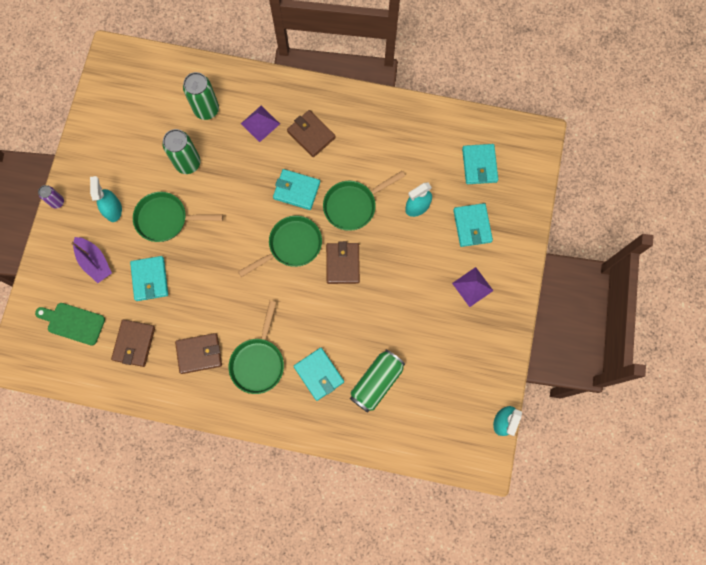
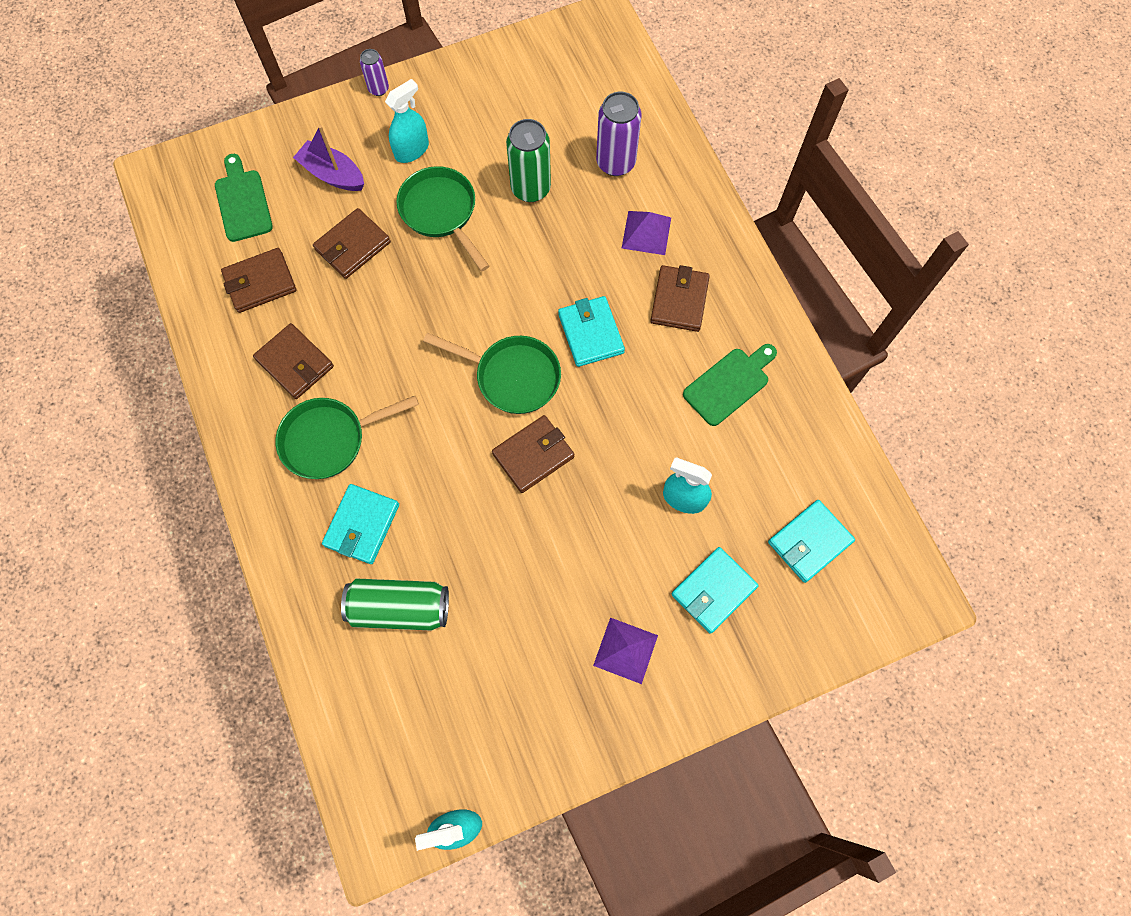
camera: 55 degrees right, 5 degrees down
purple boat [70,237,112,283] -> purple boat turned 105 degrees clockwise [293,125,364,191]
turquoise wallet [130,256,168,301] -> brown wallet [313,208,391,279]
green can [183,72,219,120] -> purple can [596,92,642,176]
green pan [323,171,405,231] -> none
none -> green cutting board [683,344,777,426]

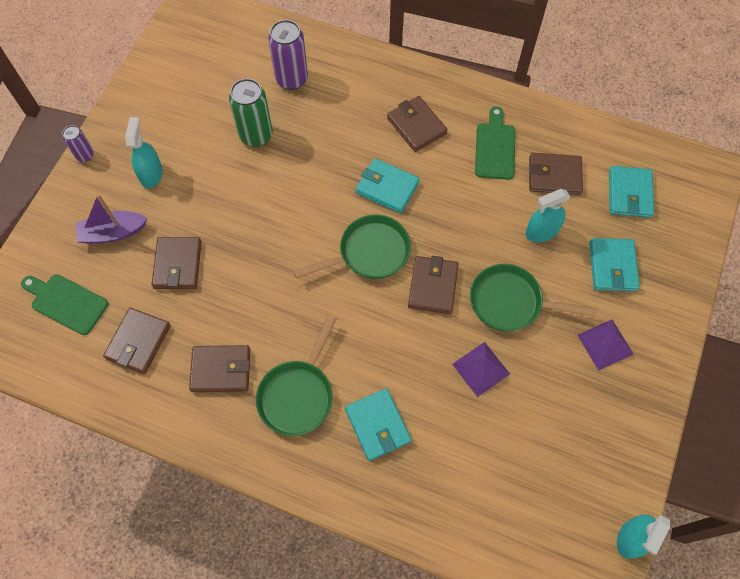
camera: 45 degrees left, 5 degrees down
green can [341,579,449,631] -> none
green pan [396,166,489,271] -> green pan moved to [470,264,597,332]
purple pyramid [622,211,671,255] -> purple pyramid moved to [452,342,510,397]
none -> brown wallet [529,153,583,195]

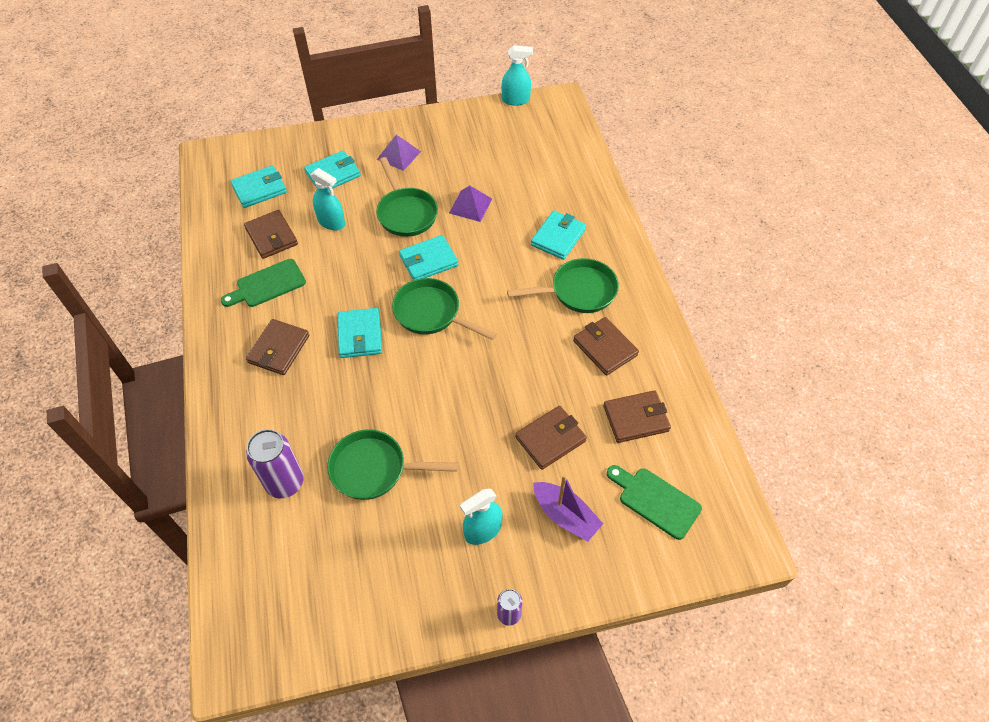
camera: 125 degrees left, 10 degrees down
green cutting board [21,274,108,335] -> green cutting board turned 135 degrees clockwise [607,465,702,540]
green can [229,78,273,147] -> green pan [327,430,458,500]
brown wallet [408,256,459,314] -> turquoise wallet [399,235,459,280]

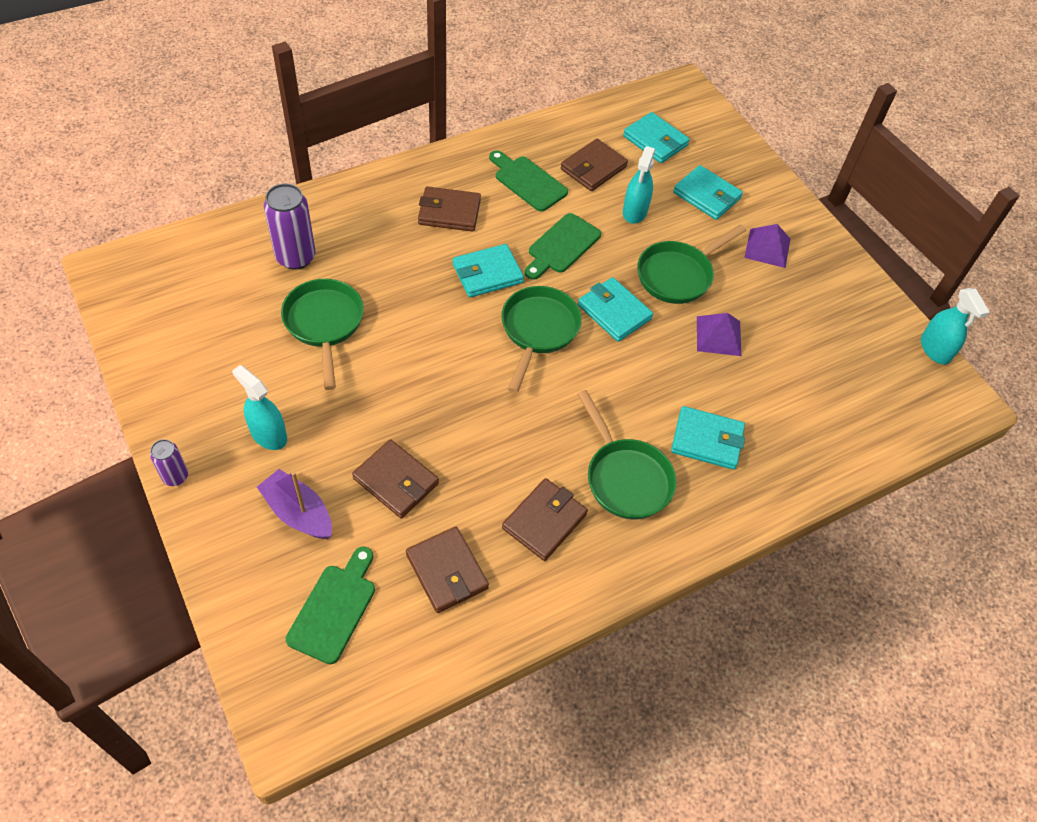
camera: 70 degrees right, 0 degrees up
purple boat [533,475,603,542] -> purple boat turned 105 degrees clockwise [257,469,332,539]
none -> green cutting board [525,213,601,280]

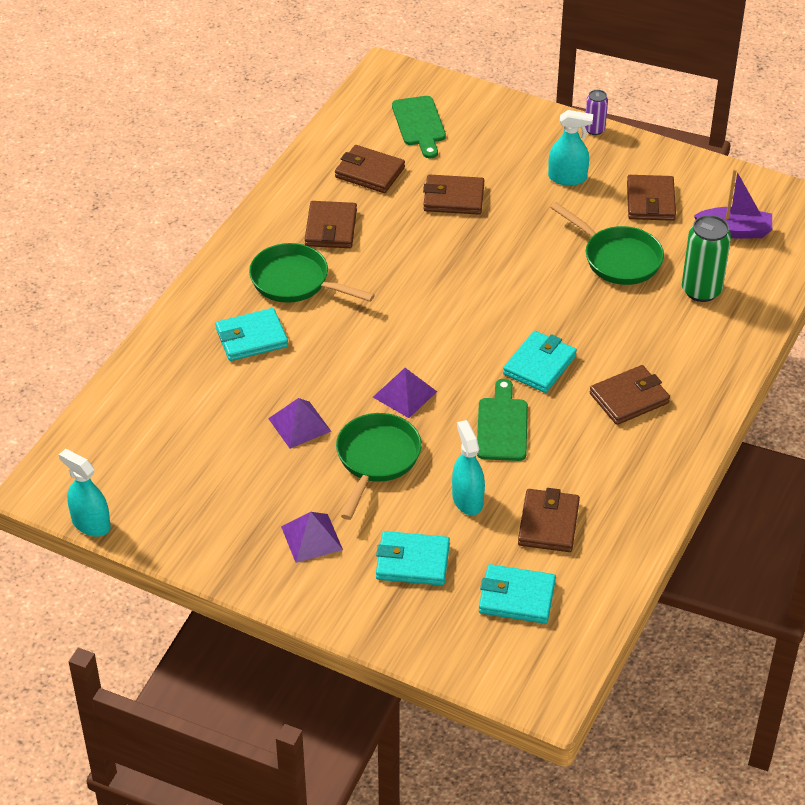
camera: 150 degrees right, 10 degrees down
purple boat [257,469,332,539] -> purple boat moved to [694,169,772,239]
purple can [264,184,315,270] -> green can [682,215,731,302]
green cutting board [489,150,568,212] -> none
green pan [501,286,582,393] -> none
turquoise wallet [578,277,653,342] -> purple pyramid [373,368,437,418]
none -> brown wallet [627,175,676,221]

